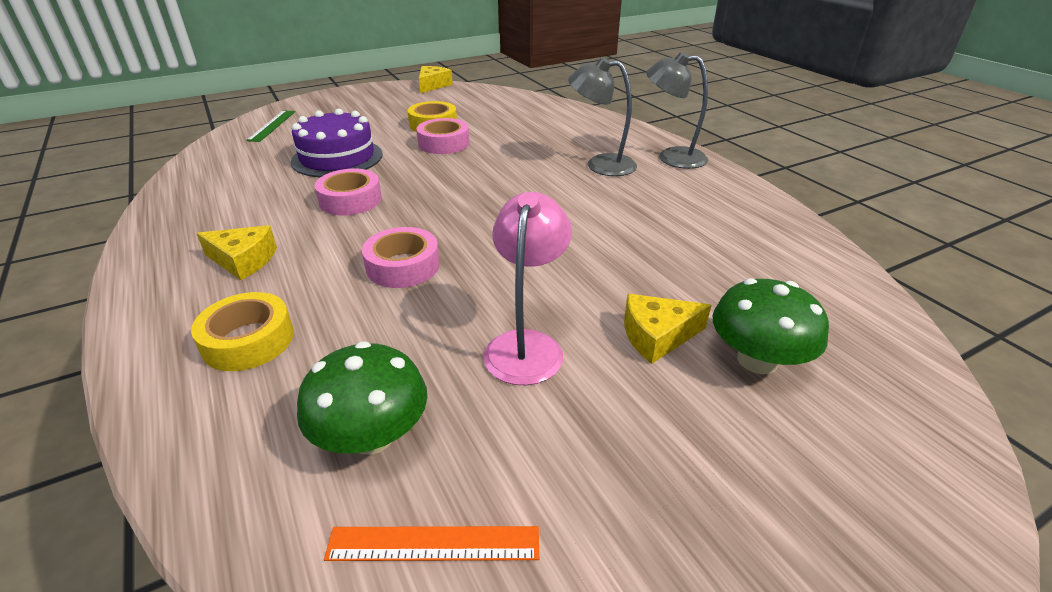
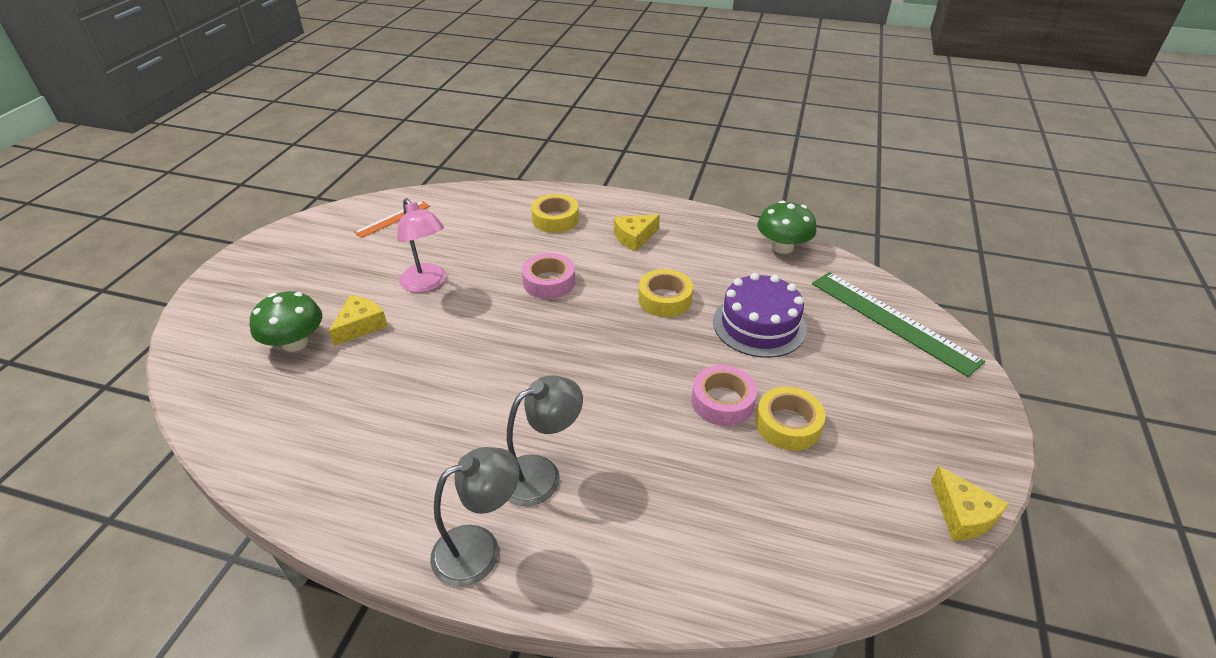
camera: 135 degrees right, 5 degrees up
green ruler [246,111,295,142] -> green ruler [812,272,985,377], size x1.88
green mushroom [297,341,427,455] -> green mushroom moved to [758,201,817,254]
pink tape [315,169,382,215] -> yellow tape [638,269,693,317]

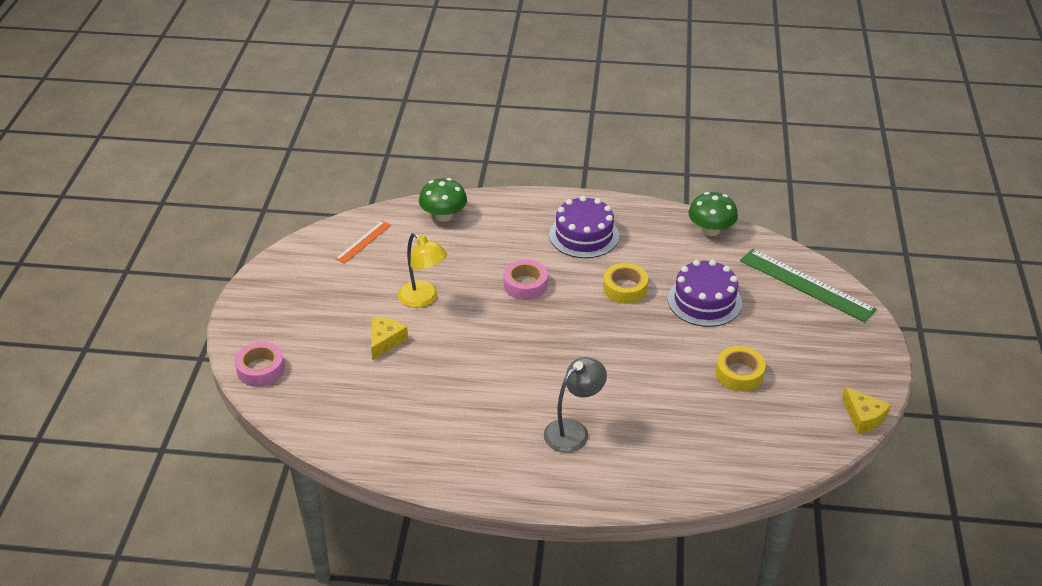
camera: 10 degrees left, 0 degrees up
green mushroom [250,291,322,352] -> green mushroom moved to [419,178,467,222]
pink lamp [397,198,446,293] -> yellow lamp [398,233,447,308]
grey lamp [430,447,520,587] -> none
yellow tape [531,194,579,233] -> none
yellow cheese [614,214,660,252] -> purple cake [549,196,619,258]
pink tape [692,365,757,426] -> pink tape moved to [235,342,285,387]

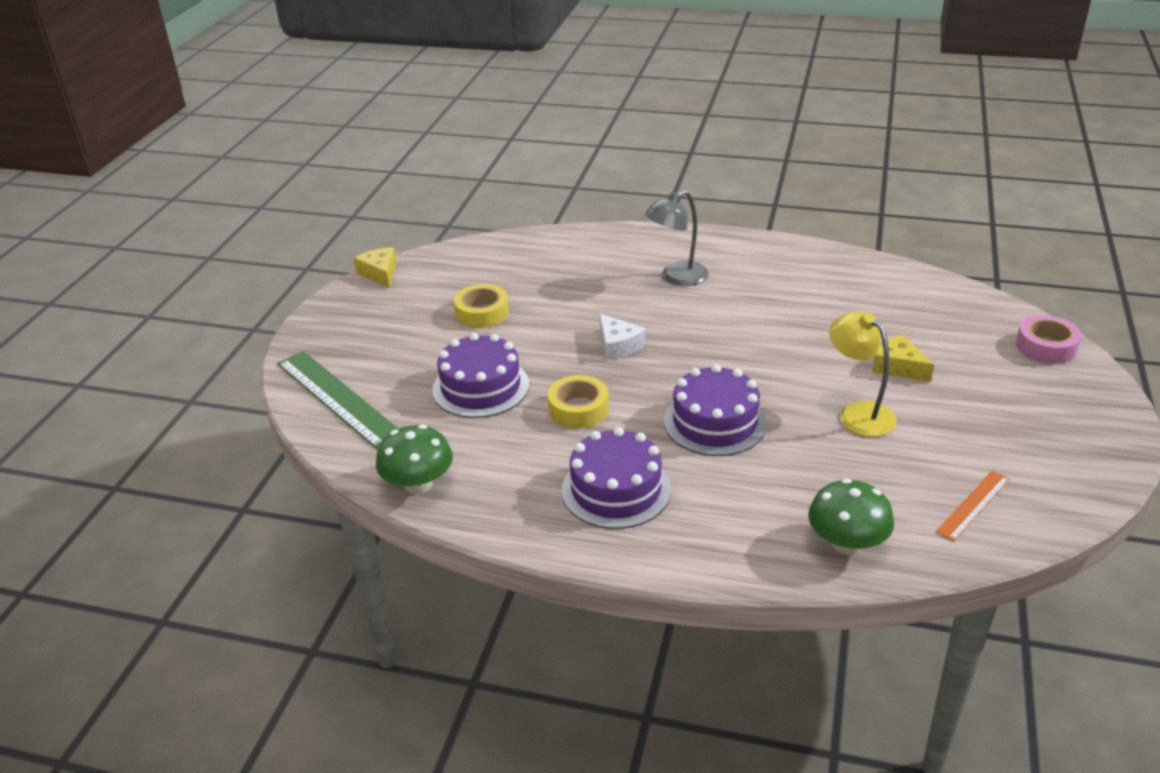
camera: 170 degrees left, 5 degrees down
yellow cheese [371,317,408,360] -> yellow cheese turned 105 degrees clockwise [872,334,934,382]
pink tape [504,260,548,300] -> purple cake [664,364,767,456]
none -> white cheese [599,313,646,360]

